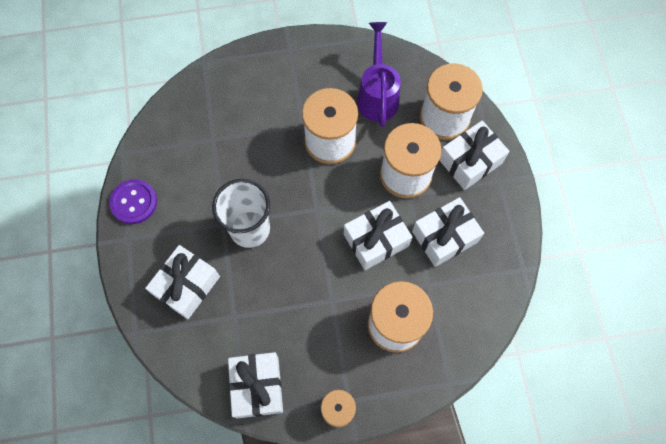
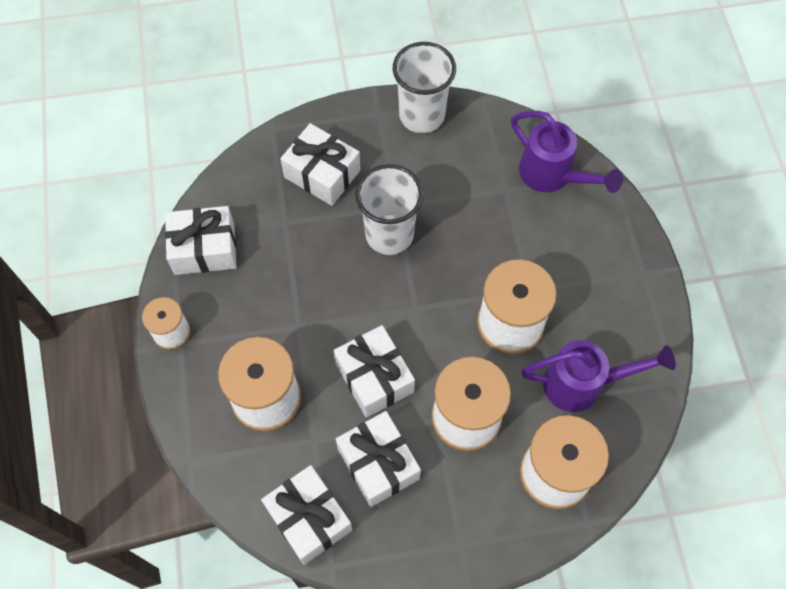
camera: 90 degrees right, 5 degrees down
purple button [109,179,157,224] -> white cup [393,42,456,133]
white gift [439,121,510,190] -> white gift moved to [261,465,352,565]
none -> purple watering can [511,111,623,193]

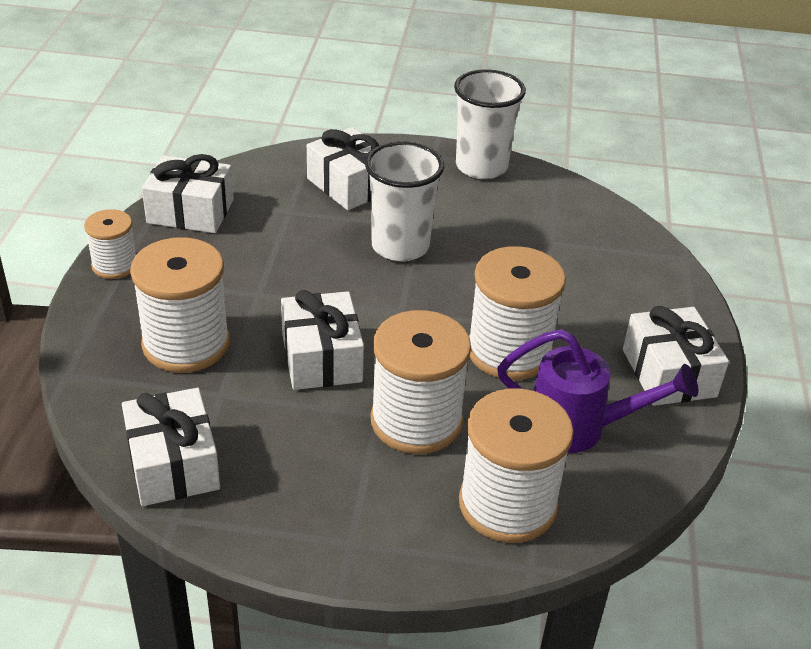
camera: 15 degrees right, 25 degrees down
white gift [336,411,421,507] -> white gift moved to [623,306,729,406]
purple watering can [511,111,623,193] -> none

